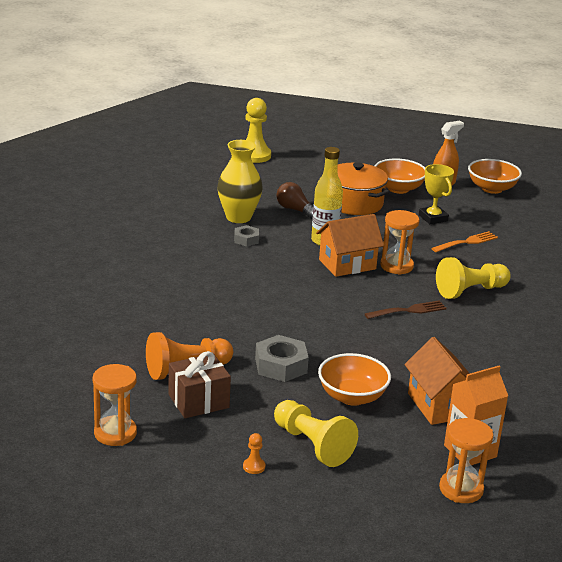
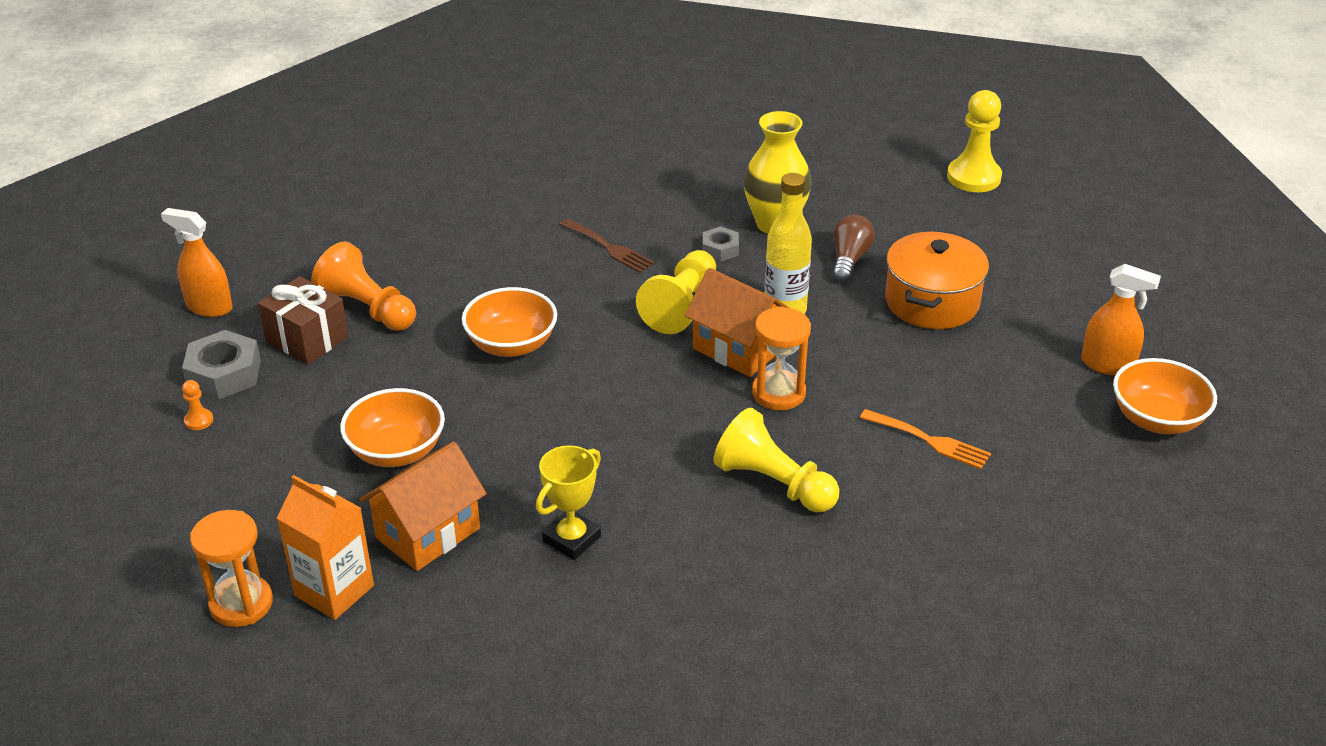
camera: 65 degrees right, 10 degrees up
orange hourglass [93,364,137,446] -> orange spray bottle [161,208,233,317]
grey nut [255,335,309,382] -> grey nut moved to [182,330,261,399]
yellow pawn [274,400,358,467] -> yellow pawn moved to [636,250,716,334]
brown fork [365,300,447,319] -> brown fork moved to [560,218,654,273]
orange bowl [375,158,425,194] -> orange bowl moved to [462,287,557,357]
yellow trophy [419,164,454,224] -> yellow trophy moved to [536,445,601,560]

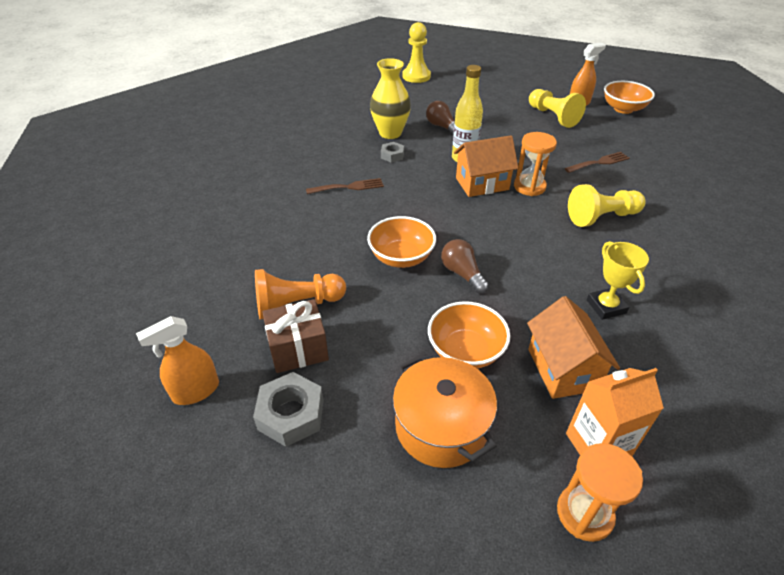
camera: 55 degrees left, 5 degrees up
orange pawn [182,380,213,430] -> none
yellow pawn [636,250,716,334] -> yellow pawn moved to [529,89,586,128]
orange fork [860,409,991,469] -> brown fork [565,152,630,173]
orange pot [885,231,989,329] -> orange pot moved to [393,355,497,468]
none -> brown light bulb [441,239,489,294]

